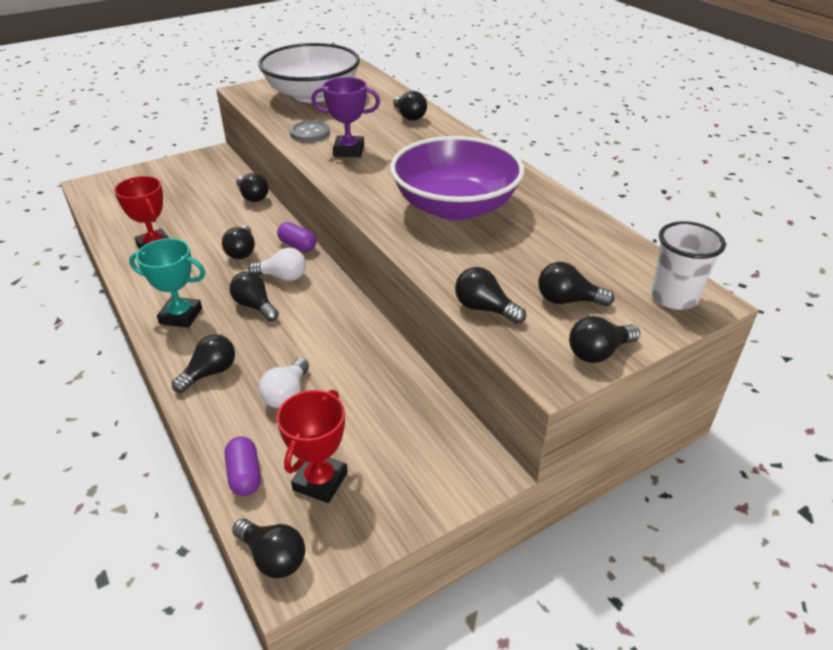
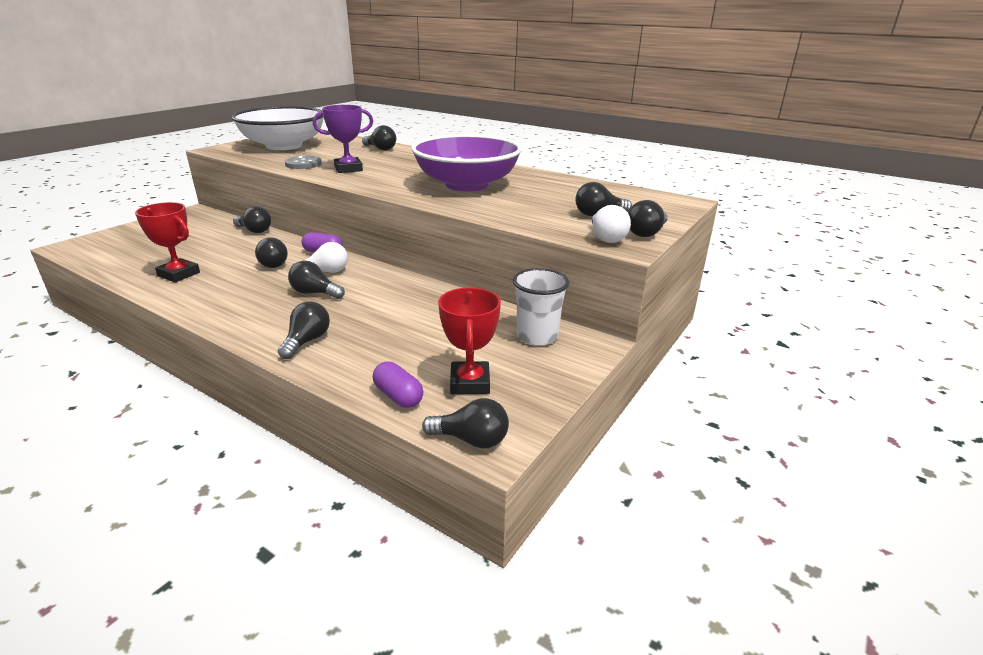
camera: 25 degrees left, 10 degrees down
turquoise trophy [129,238,205,328] -> none
white light bulb [259,358,309,408] -> white light bulb moved to [592,205,631,243]
black light bulb [455,267,526,324] -> none
white cup [651,221,726,310] -> white cup moved to [513,268,569,346]

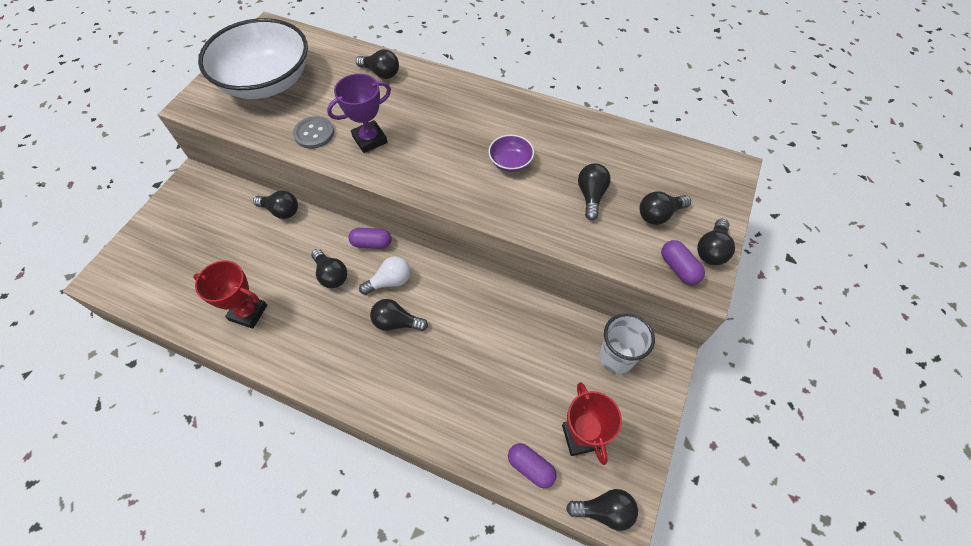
camera: 10 degrees left, 30 degrees up
black light bulb [278,301,330,359] -> black light bulb moved to [578,163,611,220]
purple bowl [411,134,522,191] -> purple bowl [488,135,534,172], size x0.40
white light bulb [592,205,631,243] -> purple capsule [661,240,705,285]

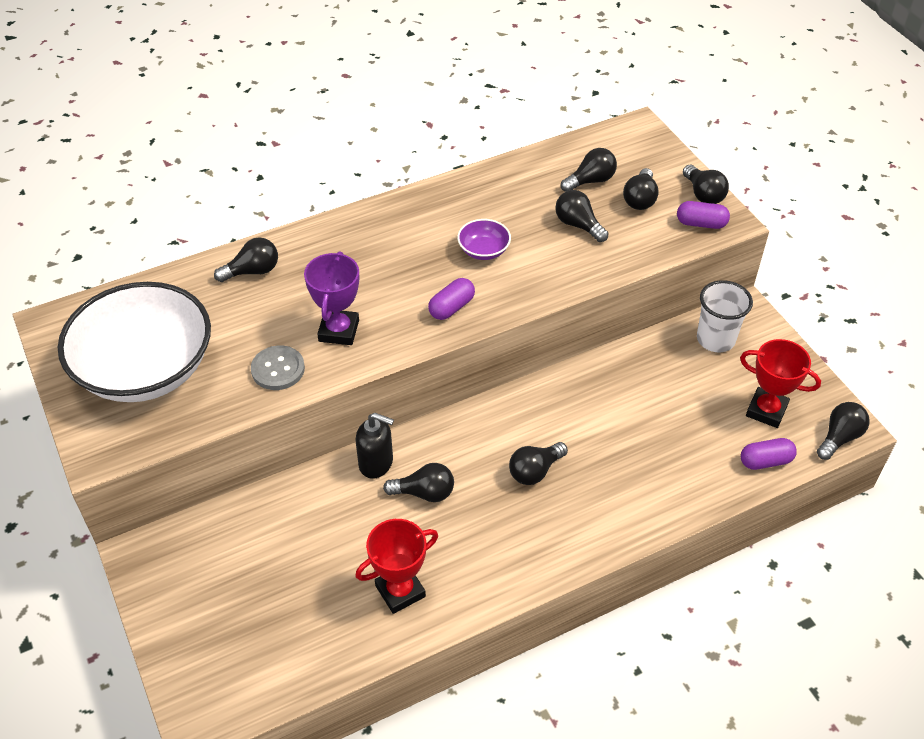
camera: 50 degrees left, 10 degrees down
black light bulb [253,191,298,219] -> black light bulb moved to [561,148,617,192]
purple capsule [348,228,392,249] -> purple capsule moved to [428,278,475,320]
white light bulb [359,256,411,295] -> none
none -> black soap dispenser [356,413,394,479]

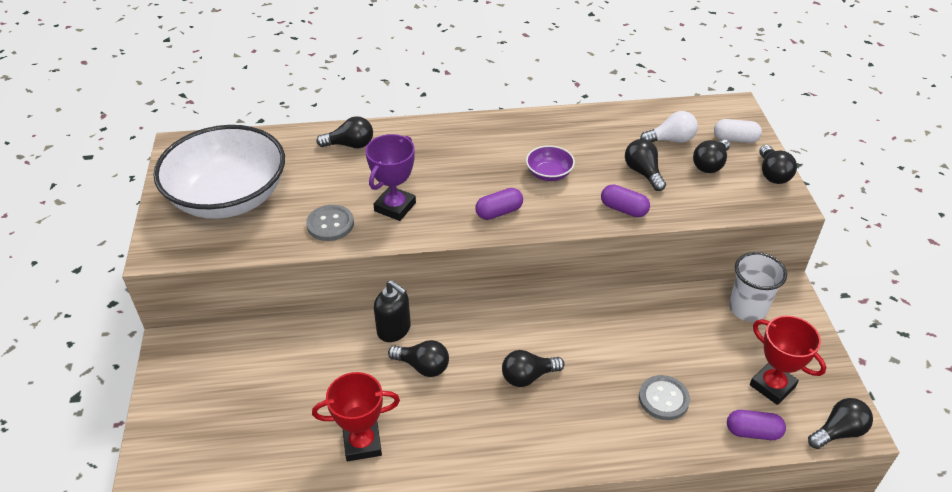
camera: 20 degrees right, 5 degrees down
black light bulb [561,148,617,192] -> white light bulb [640,111,698,143]
purple capsule [677,201,730,229] -> purple capsule moved to [601,184,650,217]
none -> grey button [639,375,690,420]
none -> white capsule [714,119,762,143]

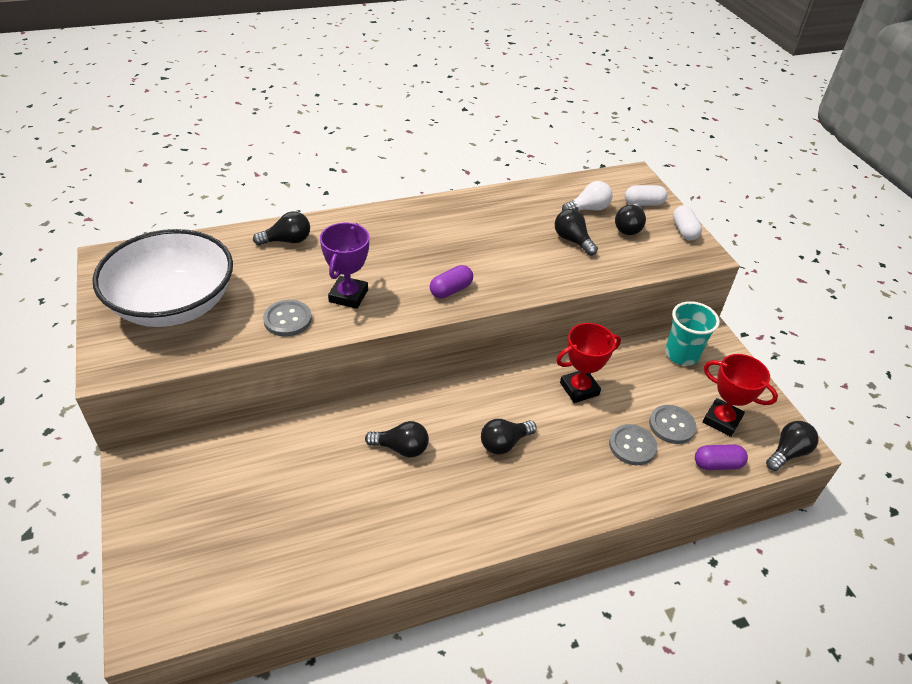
camera: 15 degrees left, 0 degrees up
red trophy [312,372,400,461] -> red trophy moved to [556,323,621,403]
black soap dispenser [374,280,411,342] -> none
purple bowl [526,145,575,181] -> none
purple capsule [601,184,650,217] -> none
white cup [729,252,787,322] -> turquoise cup [665,301,720,366]
black light bulb [759,145,797,184] -> white capsule [673,205,702,240]
none -> grey button [649,405,696,444]

